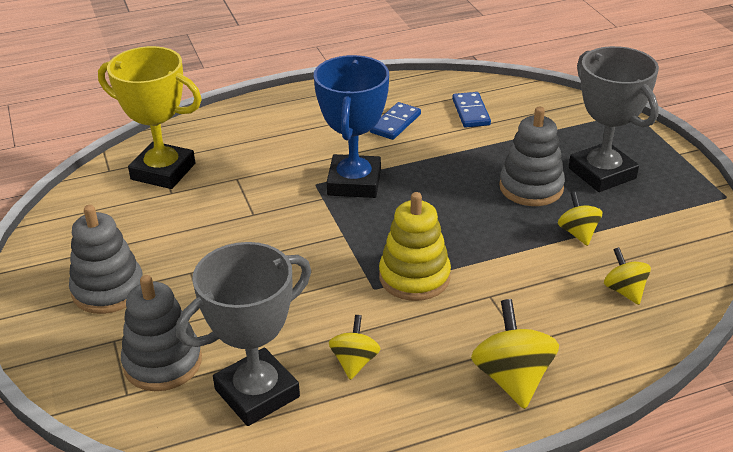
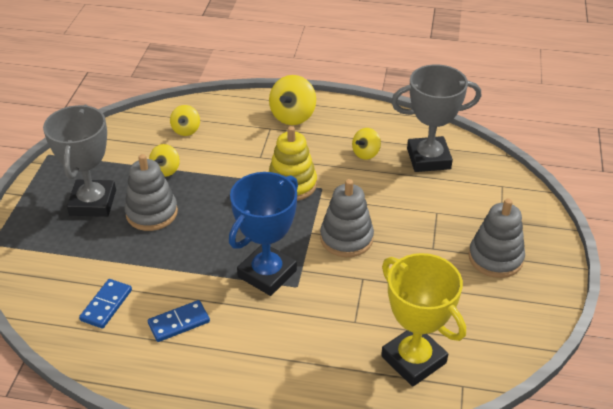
camera: 150 degrees left, 5 degrees up
grey stacking toy [121,275,202,391] -> grey stacking toy moved to [320,179,374,257]

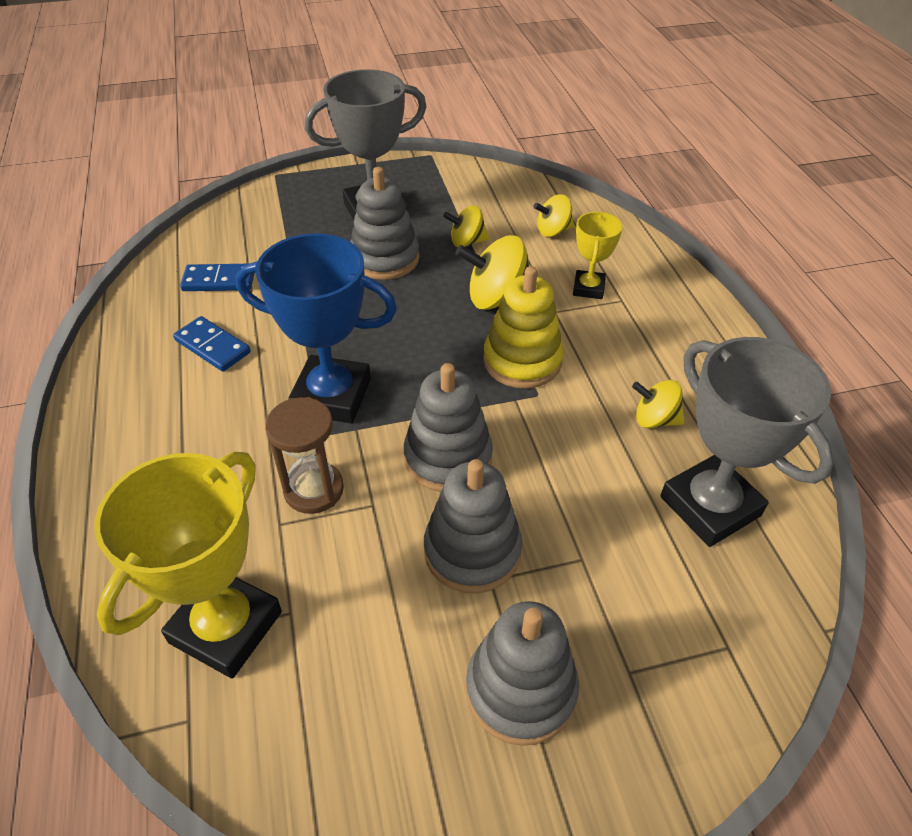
camera: 65 degrees right, 5 degrees up
yellow spinning top [269,75,316,125] -> yellow spinning top moved to [455,235,529,310]
none -> brown hourglass [265,397,344,514]
none -> grey stacking toy [424,459,522,594]
none -> yellow trophy [573,212,623,299]

